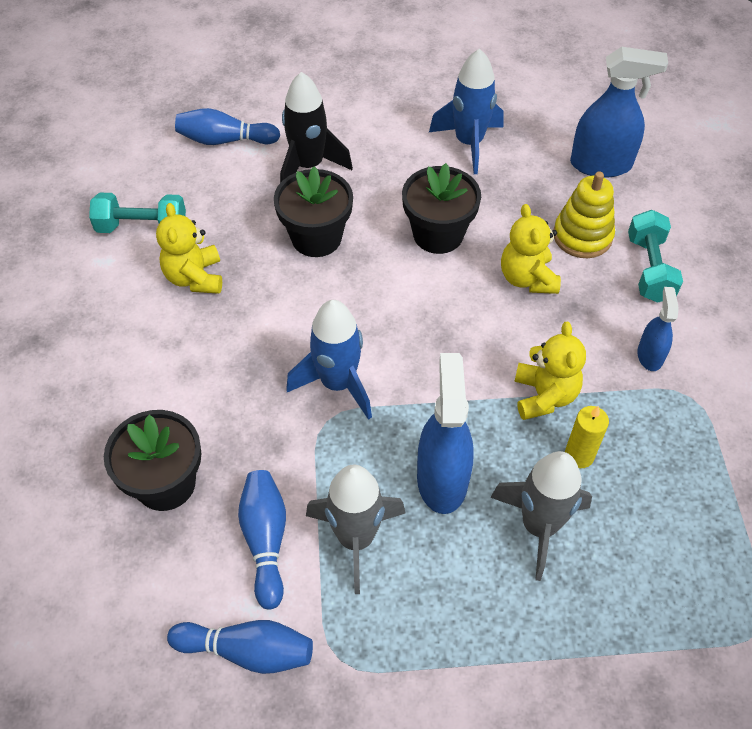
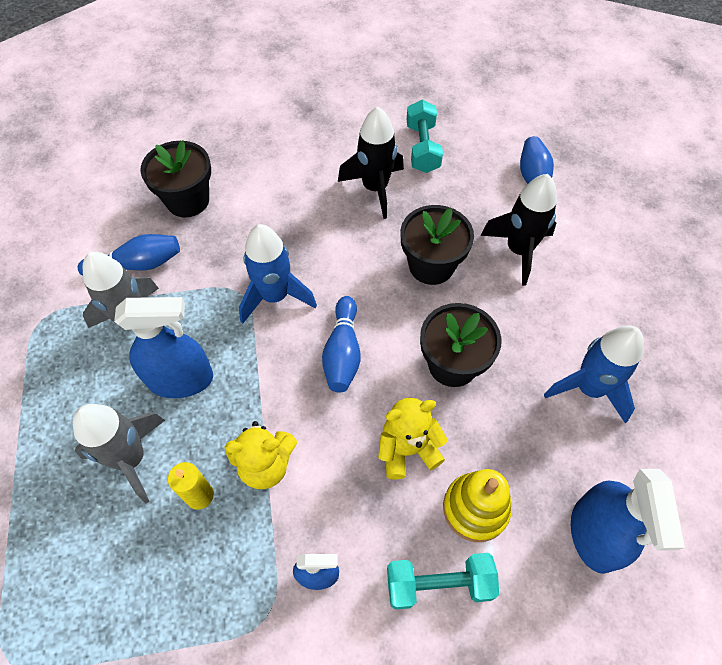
camera: 85 degrees right, 5 degrees up
yellow teddy bear [156,203,222,294] -> black rocket [338,107,404,219]
blue bowling pin [167,620,313,674] -> blue bowling pin moved to [322,296,360,392]

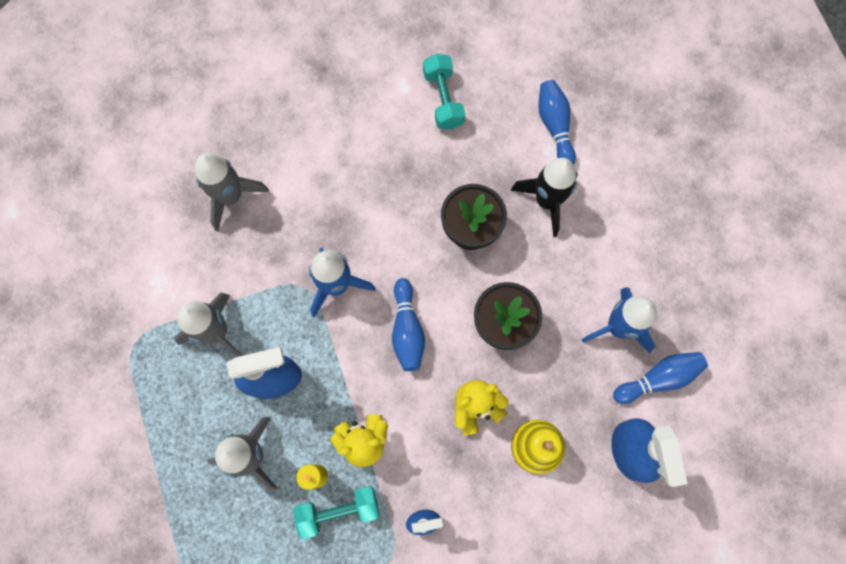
camera: 10 degrees left, 15 degrees up
blue bowling pin [77,234,180,276] -> blue bowling pin moved to [613,352,708,404]
black flower pot [140,140,211,217] -> grey rocket [195,153,269,232]
black rocket [338,107,404,219] -> none
turquoise dumbbell [387,553,499,610] -> turquoise dumbbell moved to [293,486,380,539]

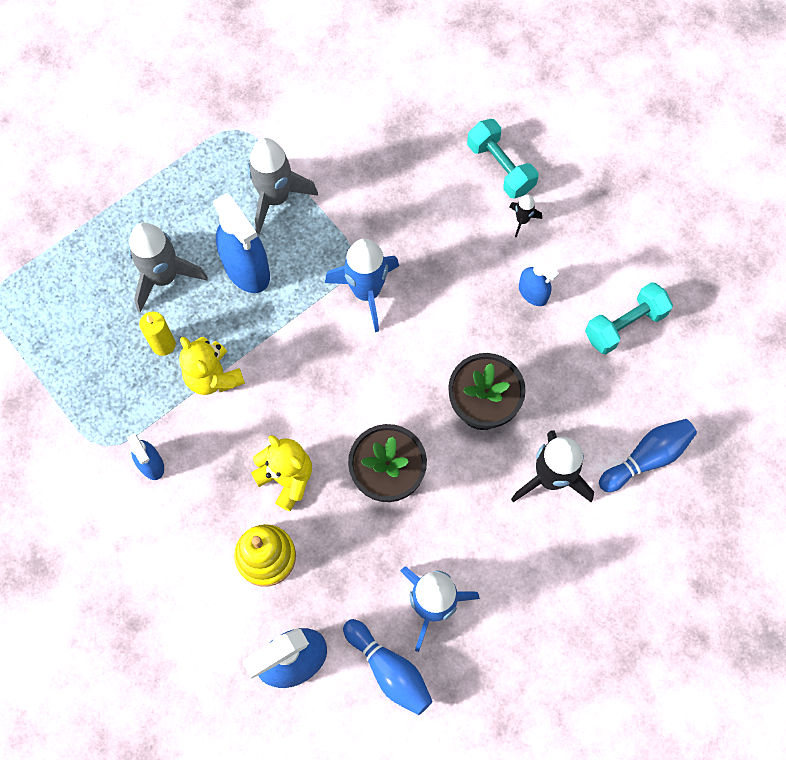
camera: 70 degrees right, 5 degrees down
grey rocket [195,153,269,232] -> none
turquoise dumbbell [293,486,380,539] -> turquoise dumbbell moved to [467,119,538,199]
blue bowling pin [392,278,425,371] -> none
none -> black rocket [509,194,542,238]
none -> blue spray bottle [519,255,559,306]

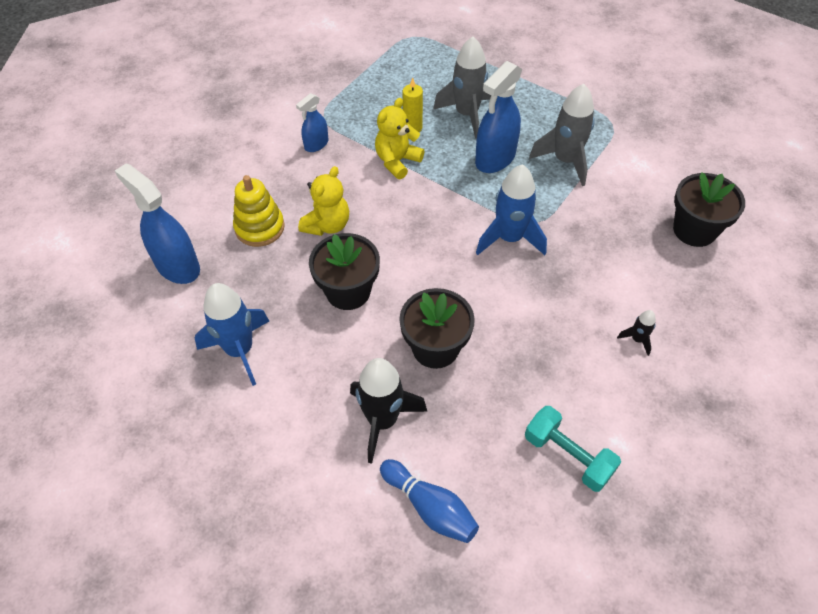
camera: 75 degrees right, 15 degrees down
blue bowling pin [343,619,433,715] -> none
turquoise dumbbell [467,119,538,199] -> none
blue spray bottle [519,255,559,306] -> none
none -> black flower pot [673,172,745,247]

